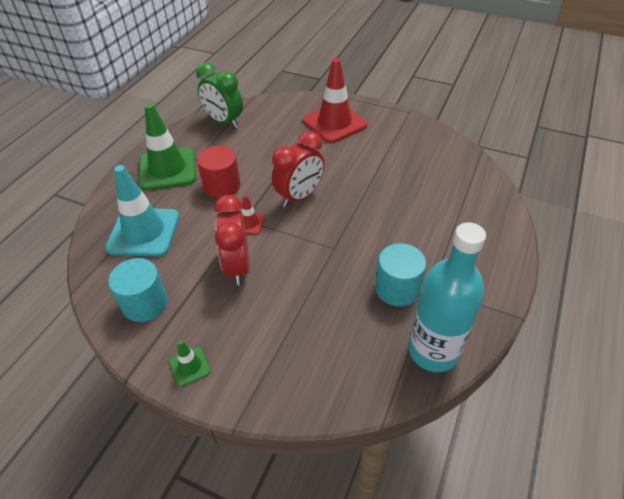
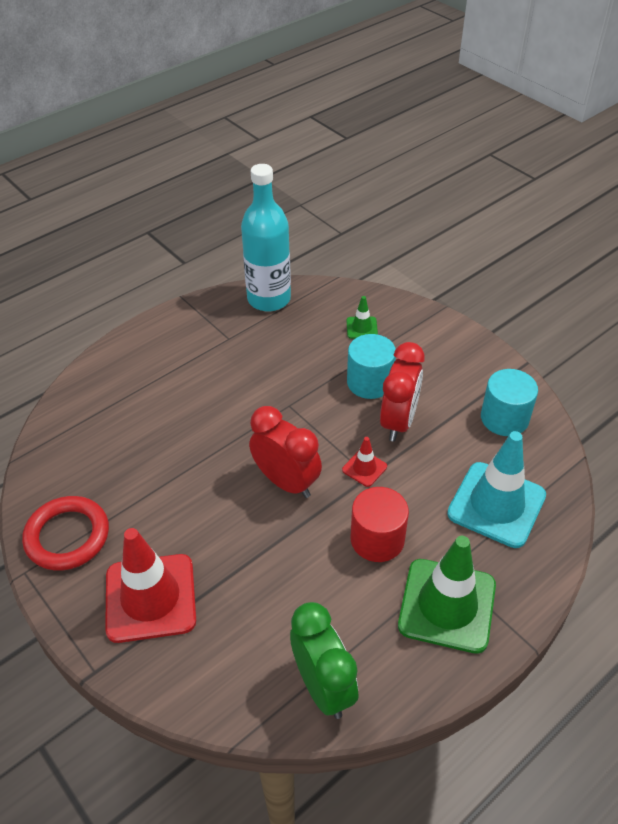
camera: 155 degrees left, 0 degrees up
green traffic cone [169,340,211,387] -> green traffic cone moved to [346,296,378,339]
red clock [272,131,325,207] -> red clock turned 60 degrees clockwise [249,406,322,498]
turquoise cylinder [375,243,426,306] -> turquoise cylinder moved to [347,334,396,399]
none -> red ring [22,496,109,570]

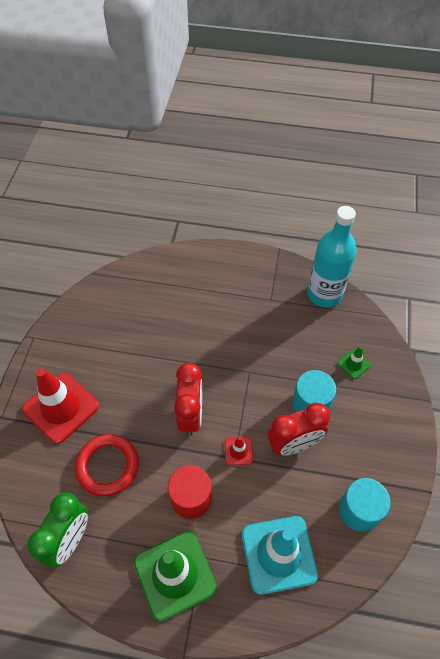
camera: 50 degrees right, 10 degrees up
red ring [22,496,109,570] -> red ring moved to [75,434,139,496]

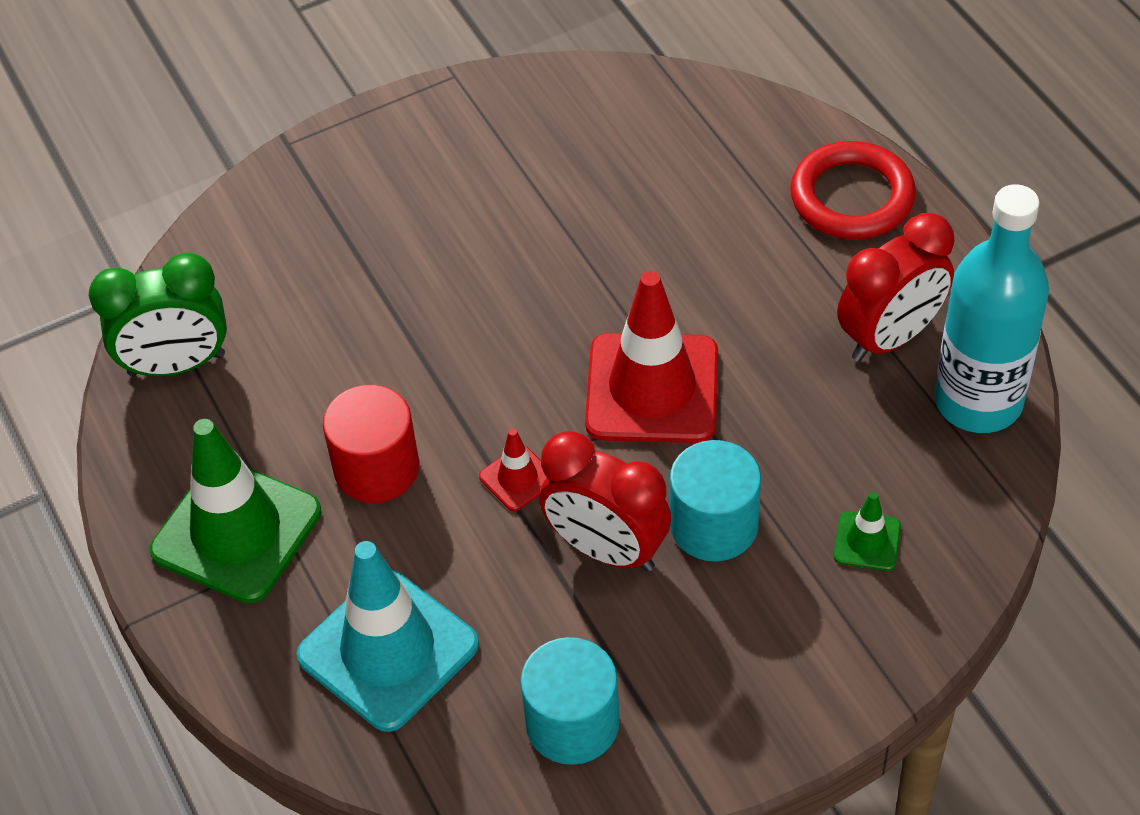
camera: 55 degrees right, 5 degrees down
red traffic cone [22,368,99,444] -> red traffic cone moved to [585,271,718,443]
red ring [75,434,139,496] -> red ring moved to [790,141,916,239]
red clock [174,363,202,436] -> red clock moved to [837,213,955,362]

